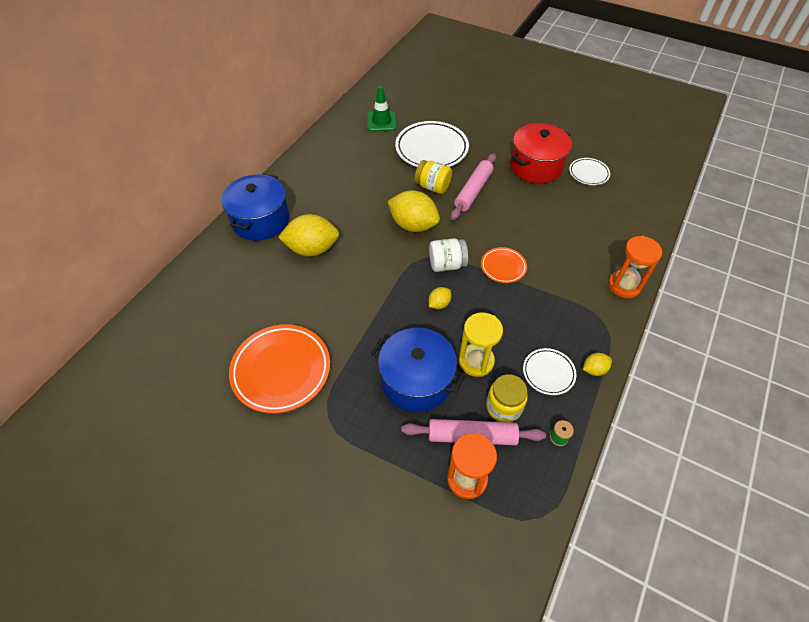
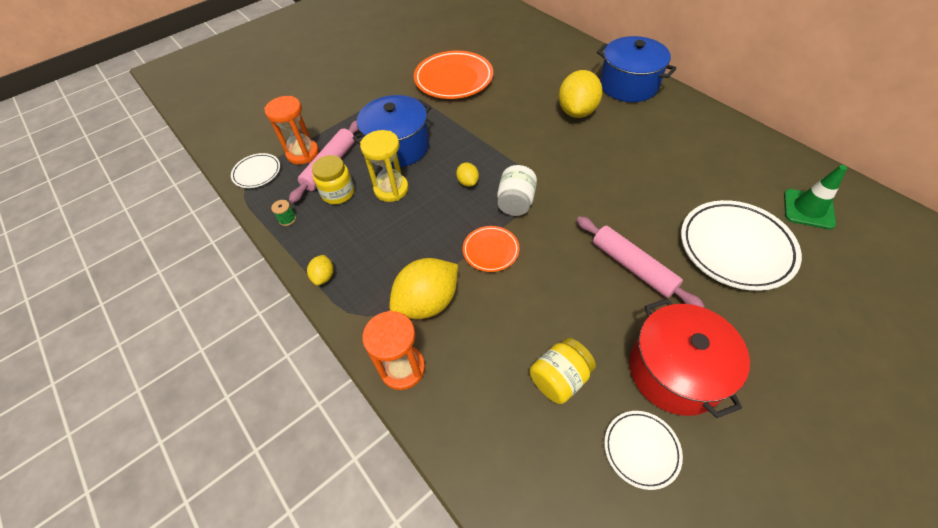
camera: 115 degrees right, 0 degrees up
yellow lemon [388,190,440,232] -> yellow lemon moved to [389,258,458,319]
yellow jar [414,160,452,194] -> yellow jar moved to [530,338,596,404]
white plate [523,348,576,395] -> white plate moved to [231,153,280,188]

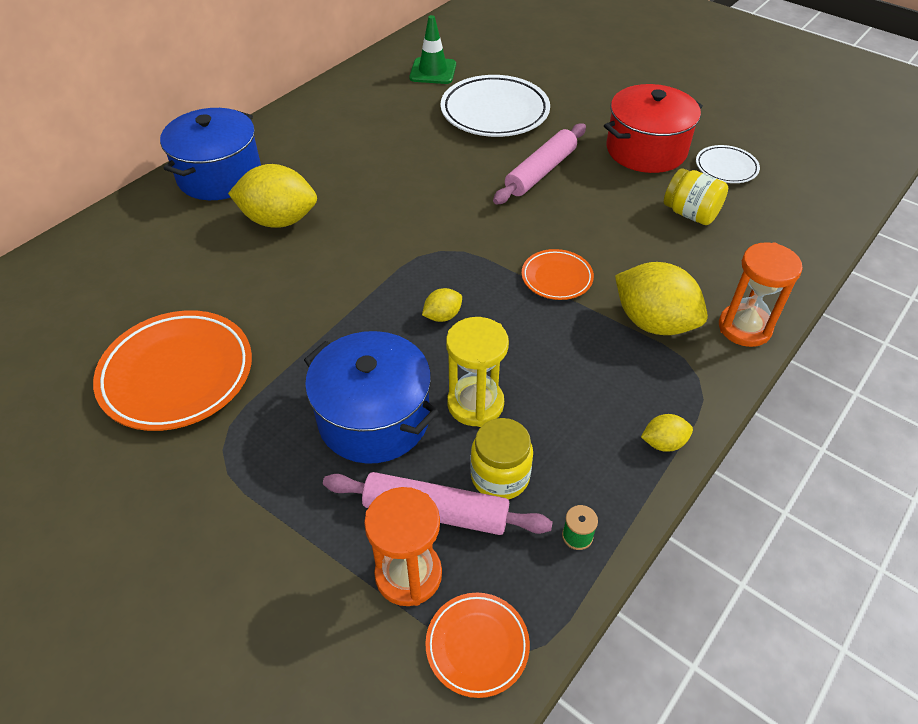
camera: 105 degrees left, 5 degrees down
white plate [231,153,280,188] -> orange plate [425,593,530,698]
white jar [497,165,537,216] -> none

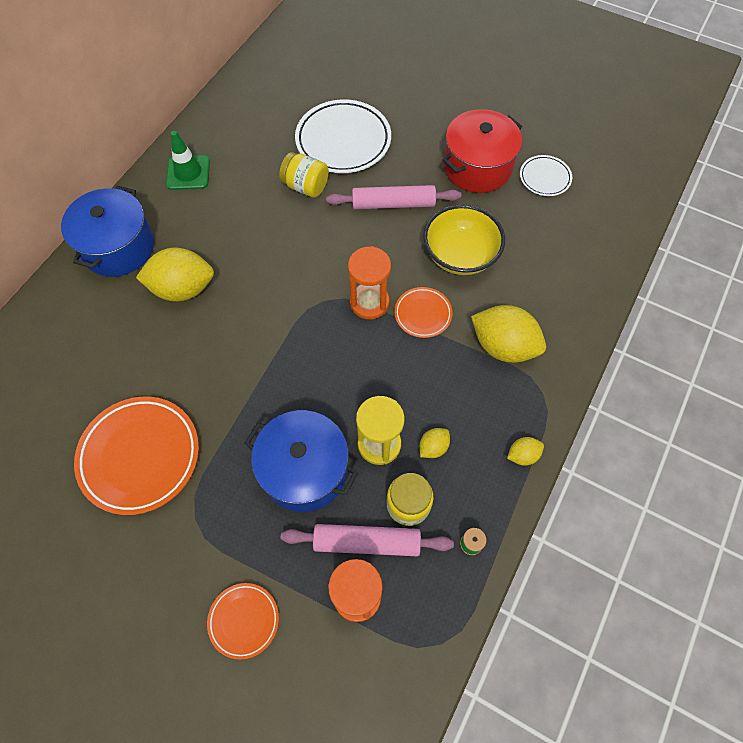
camera: 10 degrees left, 15 degrees up
green traffic cone [409,15,456,84] -> green traffic cone moved to [166,131,210,190]
yellow lemon [422,288,462,322] -> yellow lemon moved to [420,428,450,458]
orange plate [425,593,530,698] -> orange plate moved to [207,583,279,660]
pink rolling pin [493,123,586,205] -> pink rolling pin turned 60 degrees clockwise [326,185,461,209]
yellow jar [664,168,728,225] -> yellow jar moved to [279,152,329,198]
orange hourglass [719,242,803,347] -> orange hourglass moved to [348,246,391,319]
none -> yellow bowl [423,204,505,275]

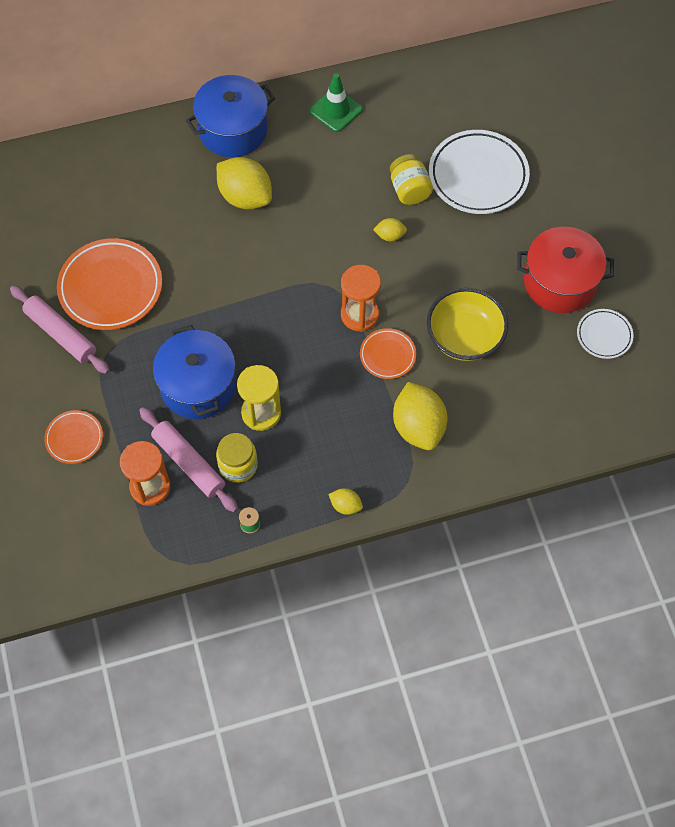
camera: 45 degrees right, 0 degrees up
pink rolling pin [326,185,461,209] -> pink rolling pin moved to [10,286,110,374]
yellow lemon [420,428,450,458] -> yellow lemon moved to [373,218,407,241]

